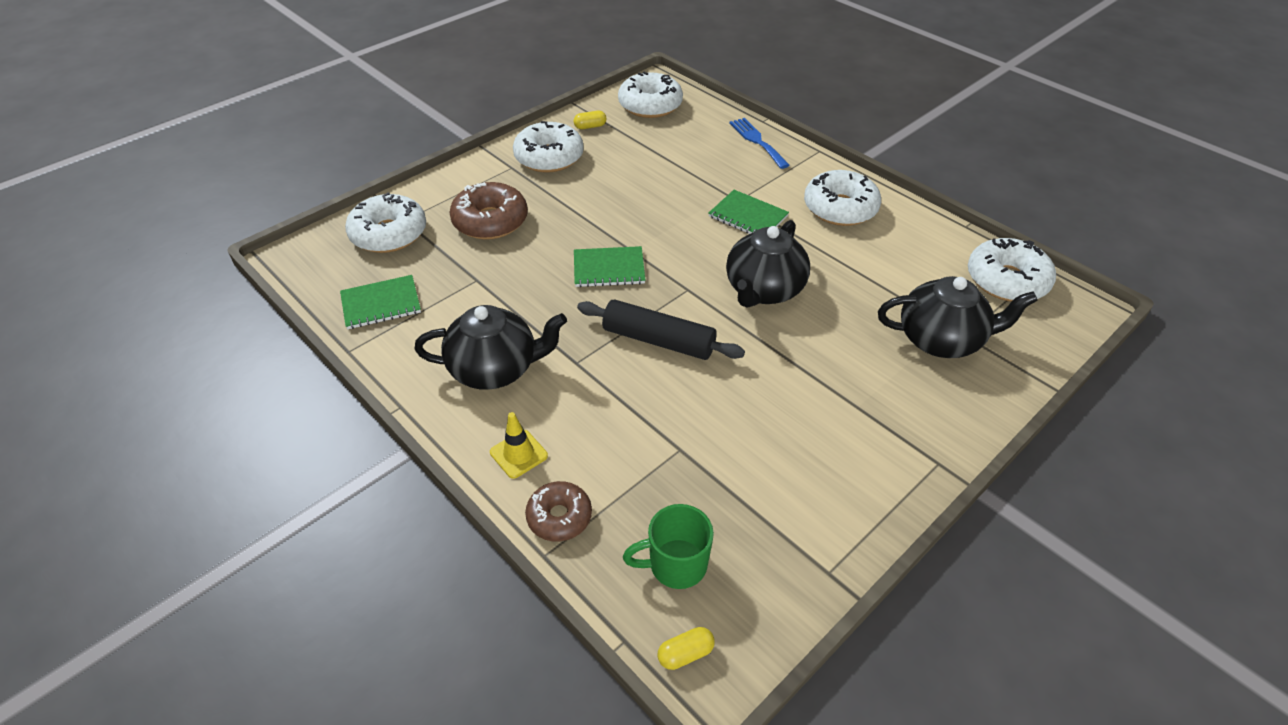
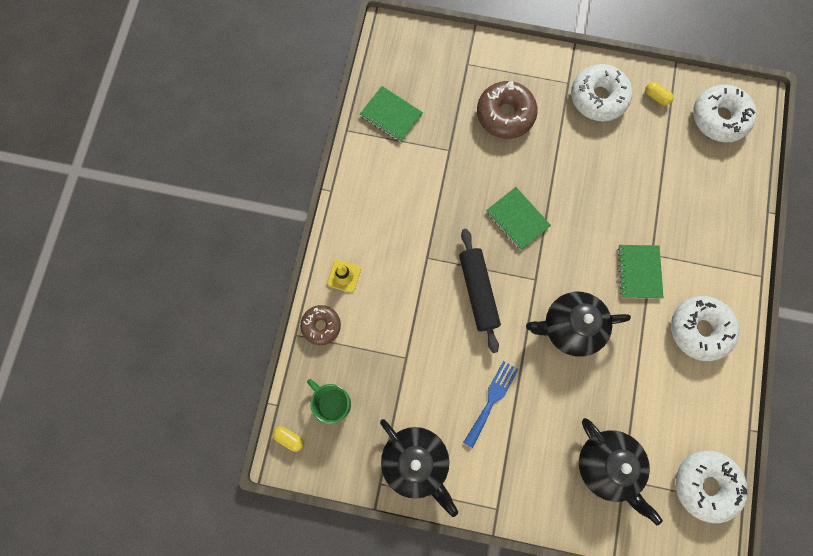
camera: 55 degrees right, 30 degrees up
white donut [345,192,426,253] -> none
black teapot [414,305,567,390] -> black teapot moved to [380,419,458,517]
blue fork [729,118,790,169] -> blue fork moved to [463,361,519,448]

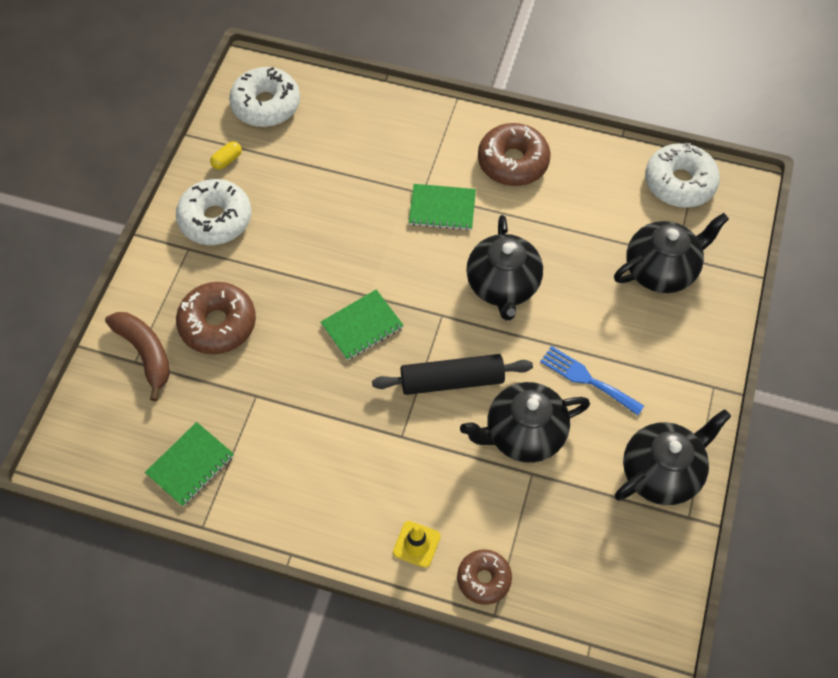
camera: 85 degrees left, 15 degrees down
yellow capsule [272,426,304,452] -> none
green mug [307,379,351,424] -> none
white donut [671,296,740,361] -> brown donut [478,123,551,186]
none -> brown banana [105,312,170,401]
none -> black teapot [460,382,590,463]

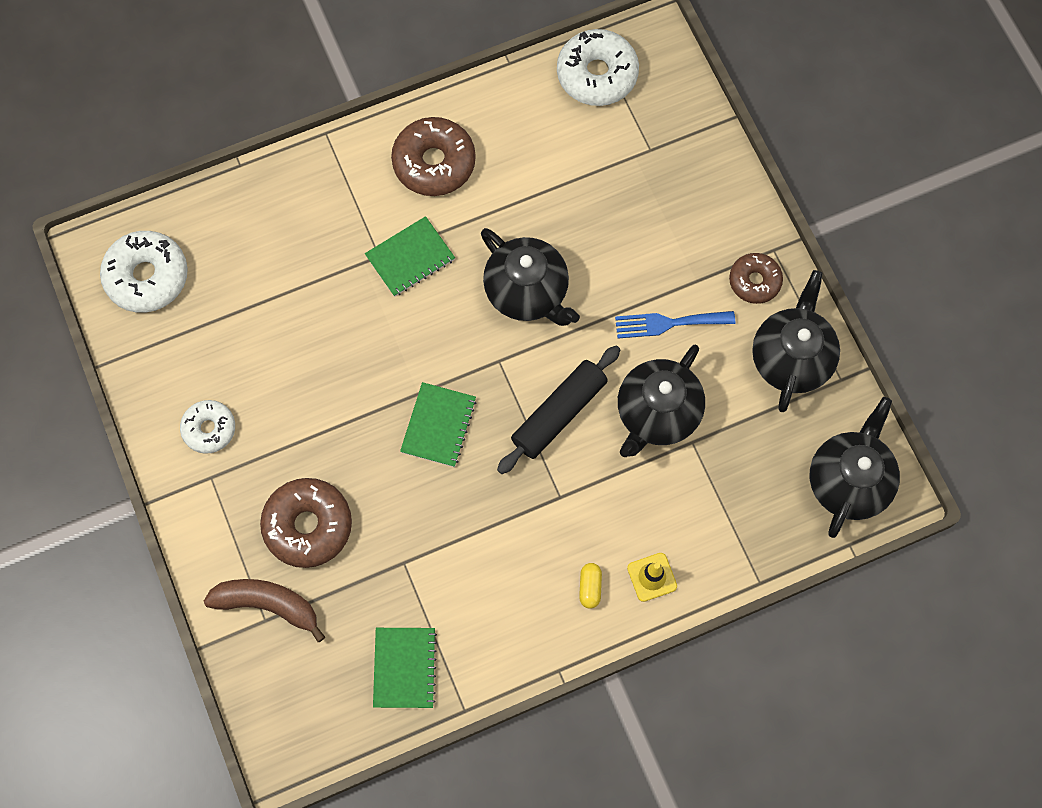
camera: 40 degrees left, 10 degrees up
white donut [176,179,251,245] -> white donut [180,400,235,454], size x0.62
yellow capsule [210,141,242,170] -> yellow capsule moved to [579,563,602,609]
brown donut [457,549,512,605] -> brown donut moved to [729,253,783,304]
black teapot [614,213,729,293] -> black teapot moved to [810,397,900,538]

